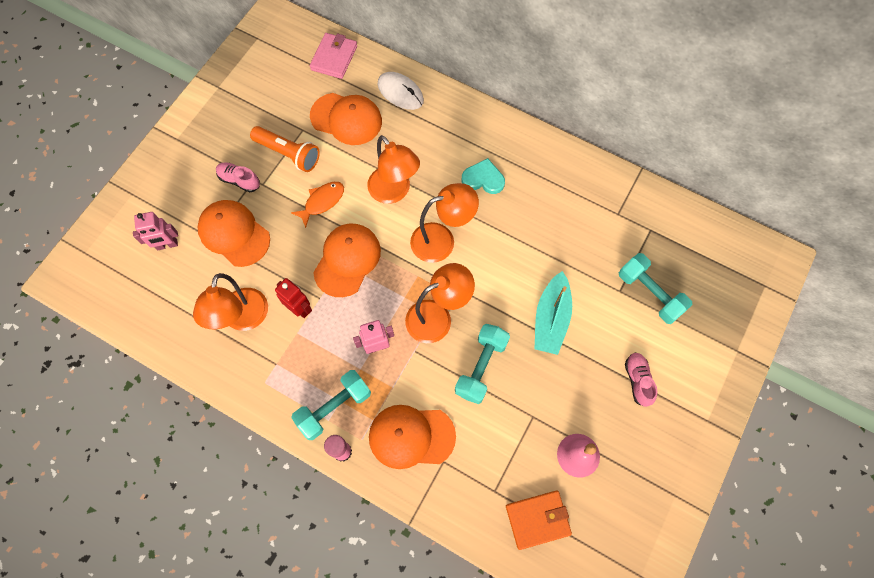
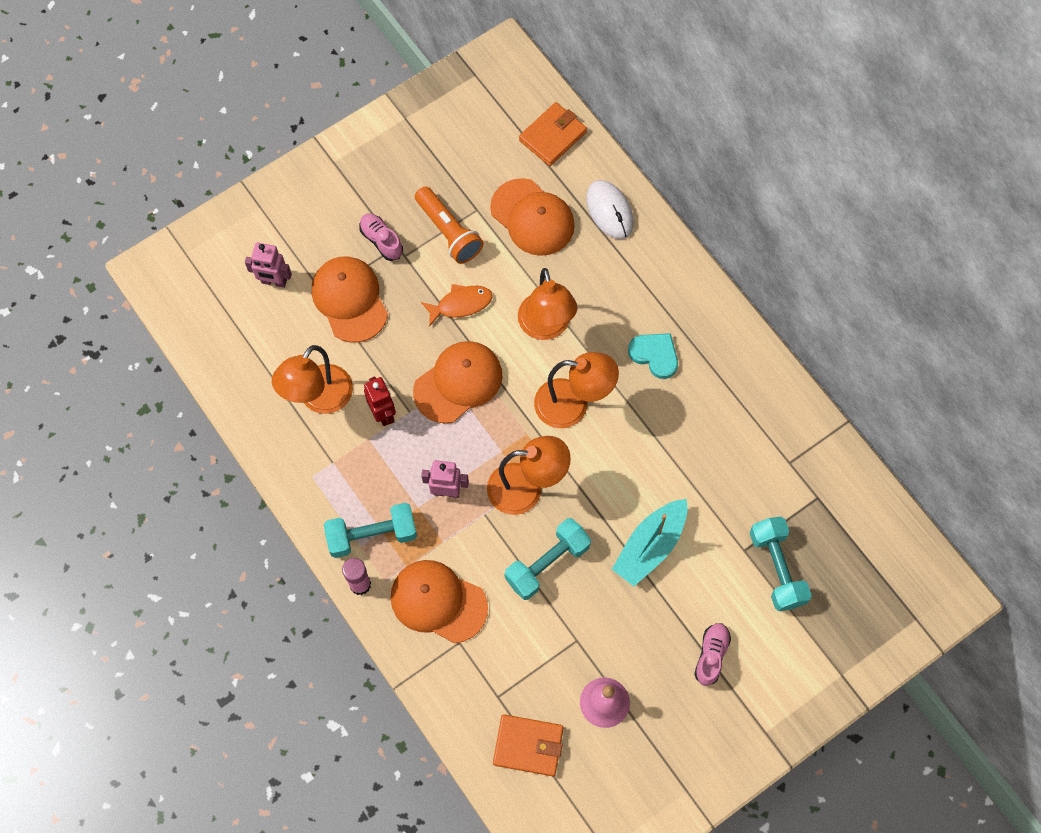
camera: 25 degrees right, 0 degrees up
pink wallet [310,33,357,79] -> orange wallet [519,102,587,166]

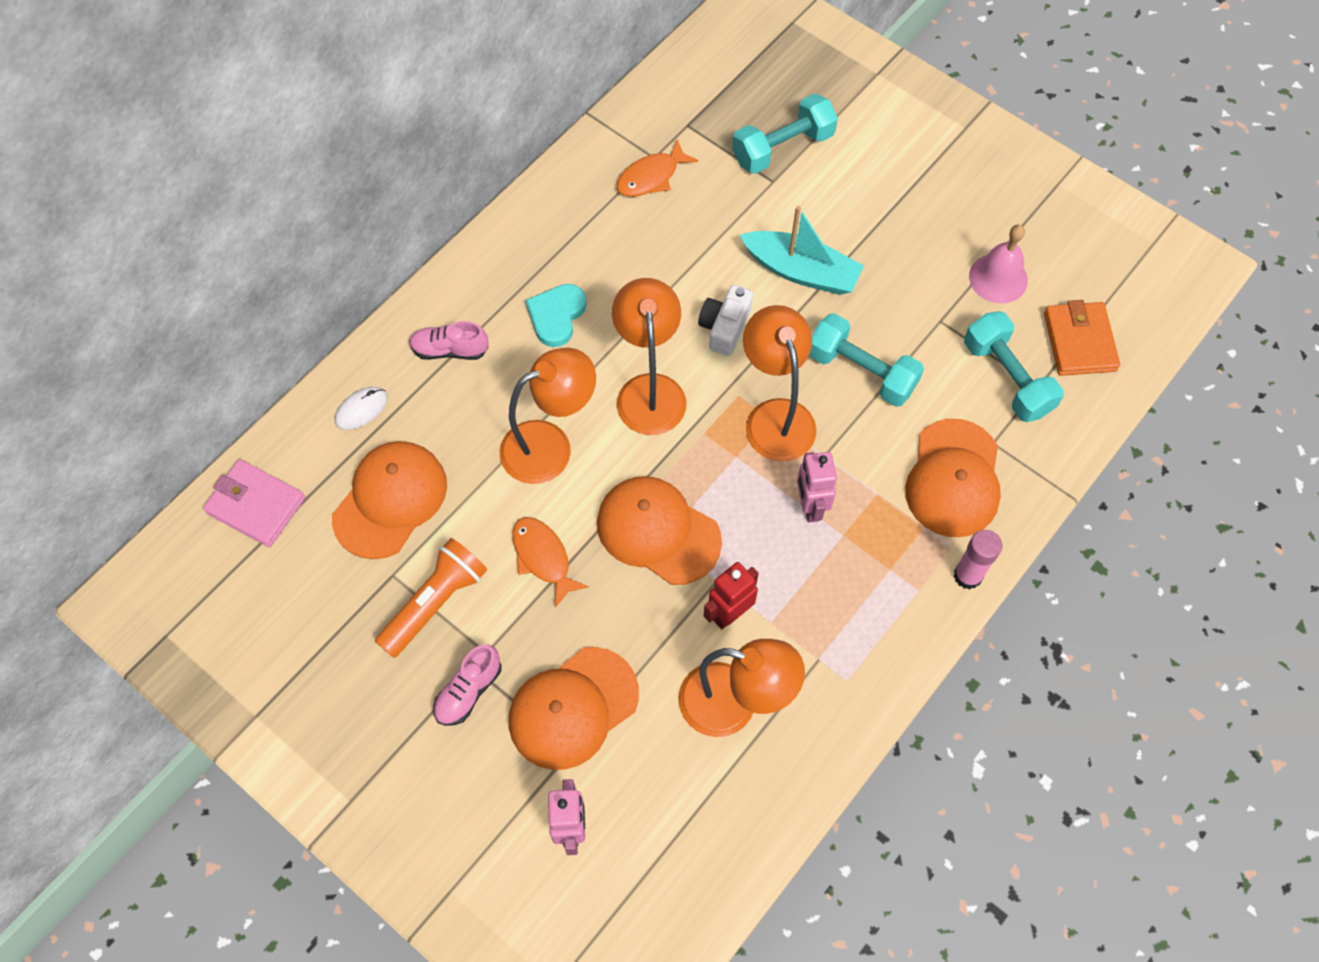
camera: 105 degrees left, 5 degrees down
turquoise dumbbell [324,503,417,558] -> turquoise dumbbell moved to [964,311,1064,422]
orange wallet [519,102,587,166] -> pink wallet [203,459,305,547]
white mouse [586,180,634,239] -> white mouse [335,387,387,430], size x0.63
pink shoe [694,623,731,686] -> pink shoe moved to [409,321,489,360]
none -> orange fish [616,139,698,197]
none -> white camera [698,285,753,356]

